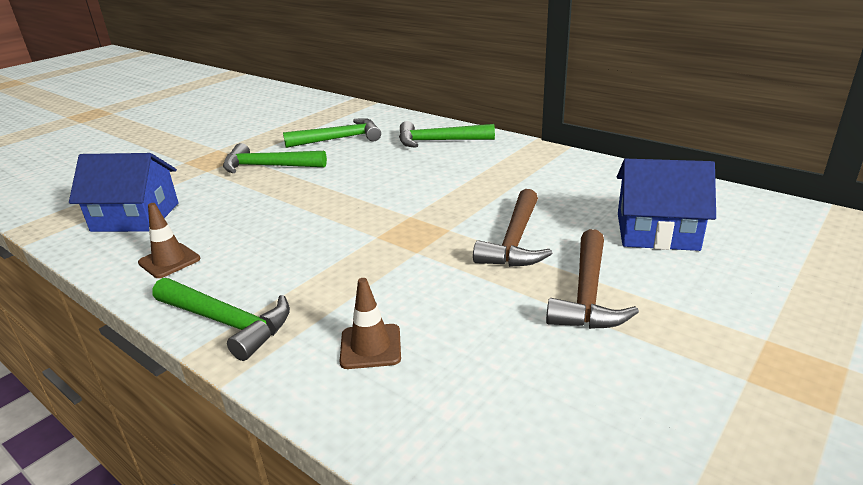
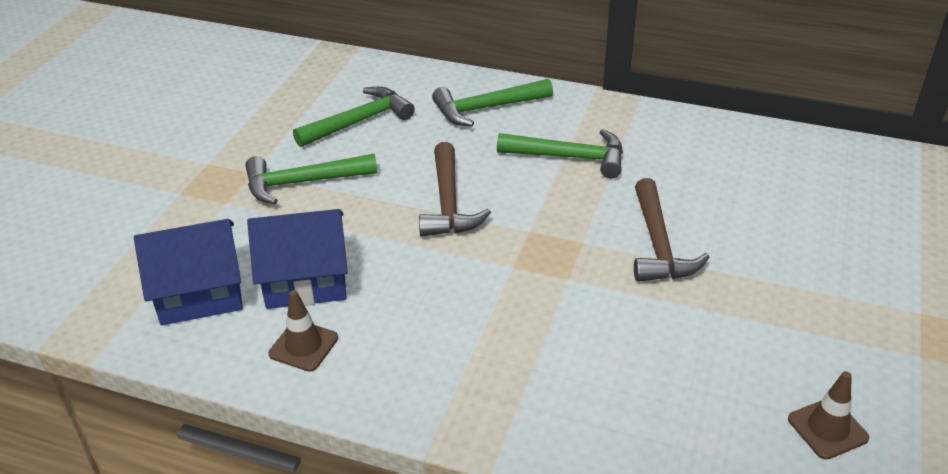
camera: 20 degrees left, 10 degrees up
green hammer [152,278,290,361] -> green hammer moved to [497,129,623,178]
brown traffic cone [340,278,401,369] -> brown traffic cone moved to [788,371,869,460]
brown hammer [546,229,639,329] -> brown hammer moved to [419,142,491,237]
blue house [617,159,716,251] -> blue house moved to [247,209,348,309]

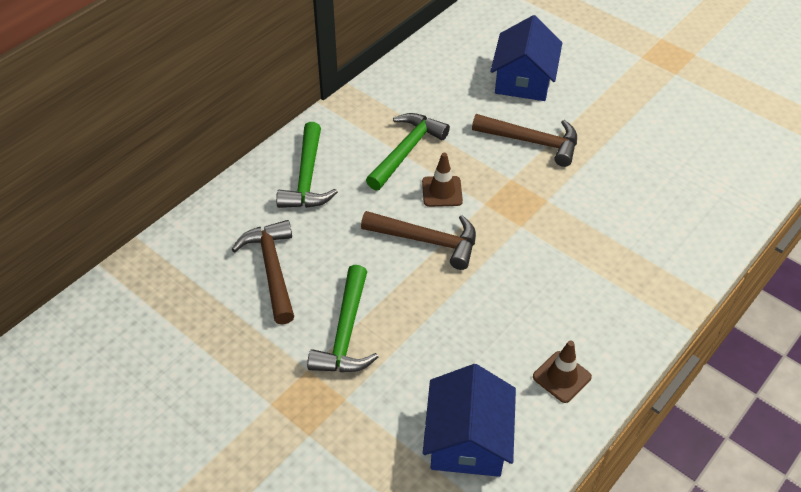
camera: 70 degrees left, 10 degrees up
blue house [247,209,348,309] -> blue house moved to [490,15,562,101]
green hammer [293,86,415,147] -> brown hammer [231,220,294,325]
brown traffic cone [788,371,869,460] -> brown traffic cone moved to [422,153,463,207]

